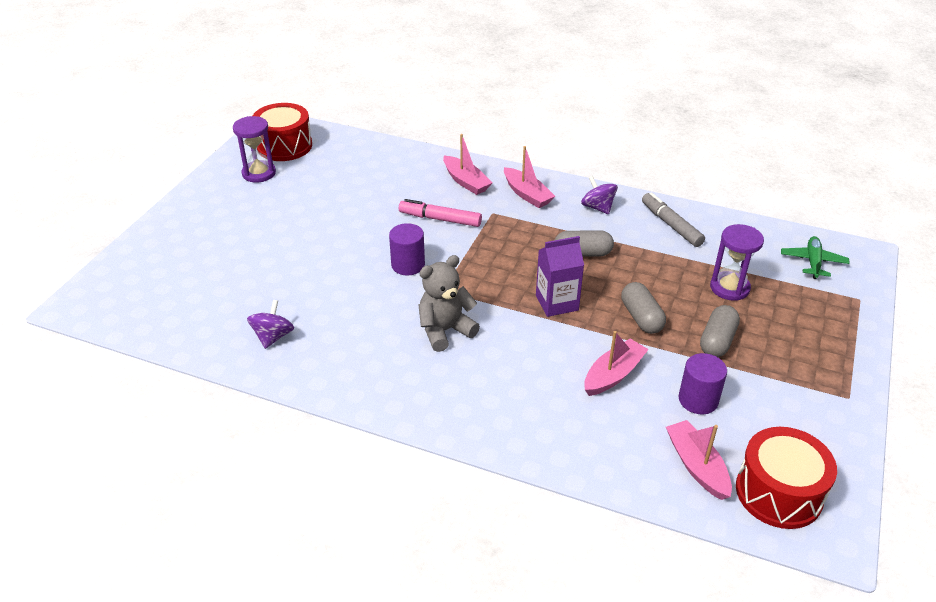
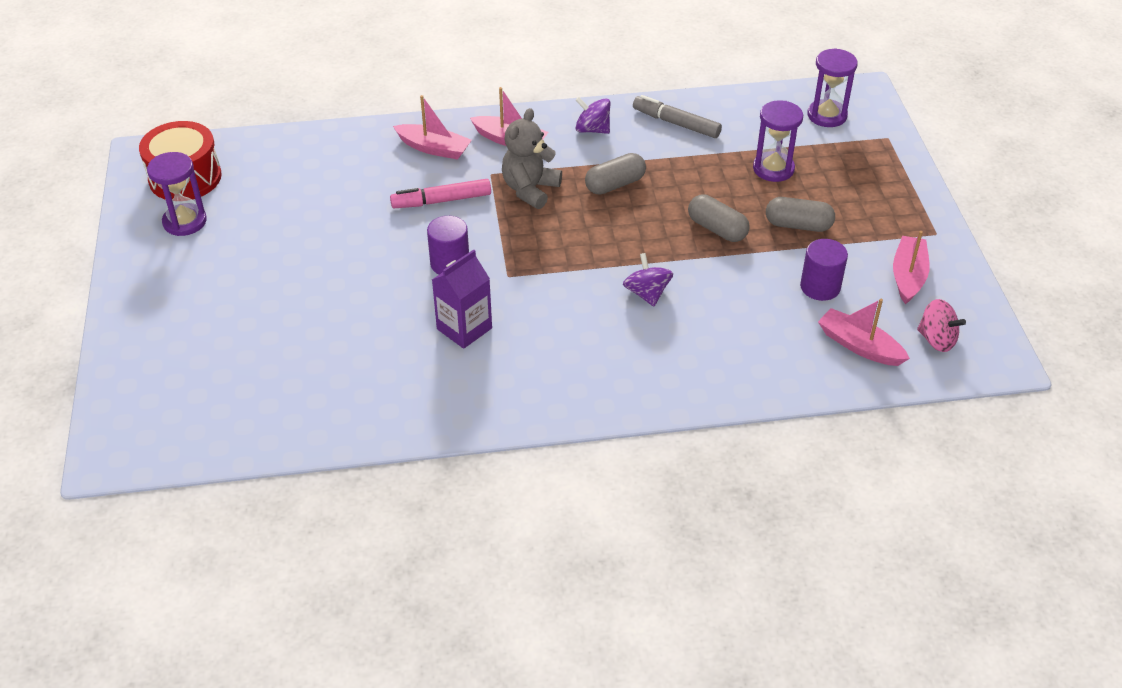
camera: 30 degrees left, 5 degrees up
purple spinning top [247,300,294,349] -> purple spinning top moved to [623,253,673,306]
grey teddy bear [418,255,480,352] -> grey teddy bear moved to [502,108,562,209]
purple carton [536,236,584,317] -> purple carton moved to [432,249,492,349]
pink boat [584,331,649,396] -> pink boat moved to [893,231,930,304]
grey capsule [700,305,740,357] -> grey capsule turned 75 degrees counterclockwise [766,197,835,232]
red drum [736,427,837,529] -> pink spinning top [917,299,966,352]
green plane [781,236,850,279] -> purple hourglass [807,48,858,127]

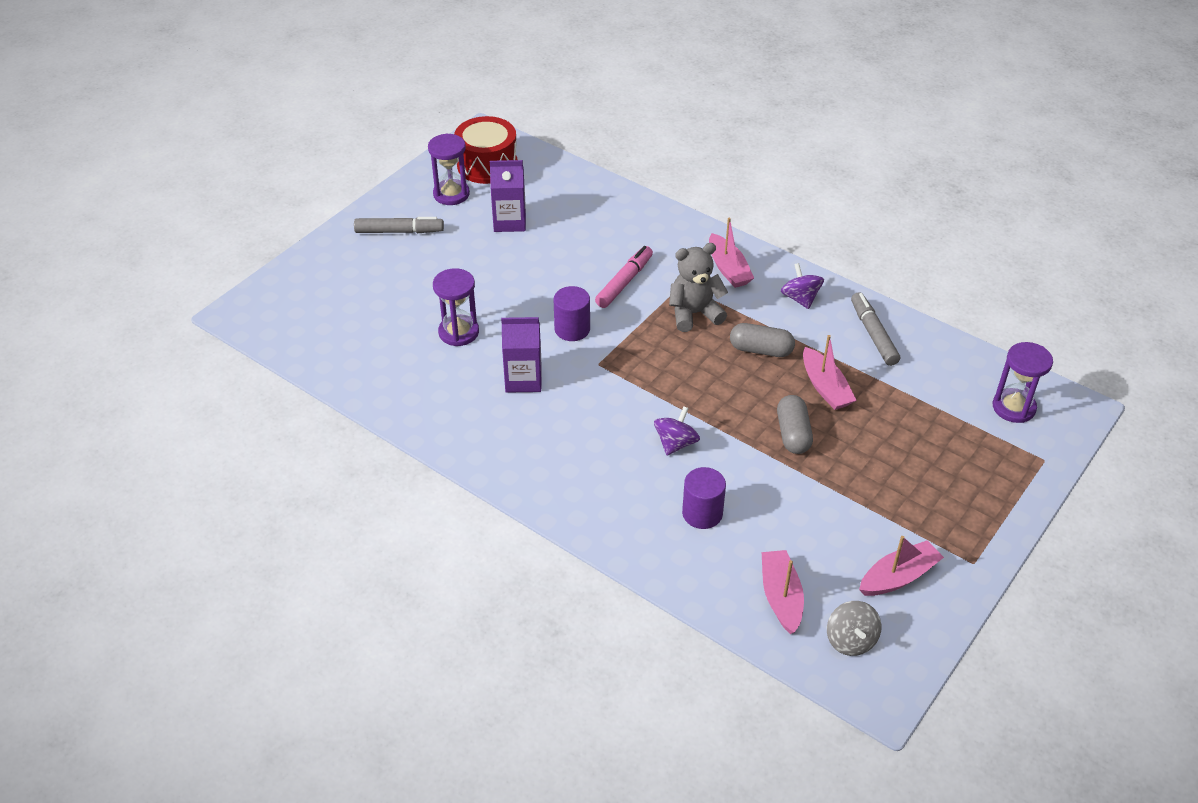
camera: 45 degrees right, 0 degrees up
pink marker [390,179,491,208] -> pink marker turned 90 degrees clockwise [595,246,653,308]
pink boat [393,95,472,160] -> pink boat moved to [803,335,857,410]
purple hourglass [753,100,803,182] -> purple hourglass moved to [433,268,479,346]
grey capsule [766,197,835,232] -> none
purple cylinder [800,239,848,301] -> purple cylinder moved to [682,467,726,529]
pink spinning top [917,299,966,352] -> grey spinning top [827,601,882,656]
none -> grey marker [354,217,444,233]
none -> purple carton [490,160,526,232]

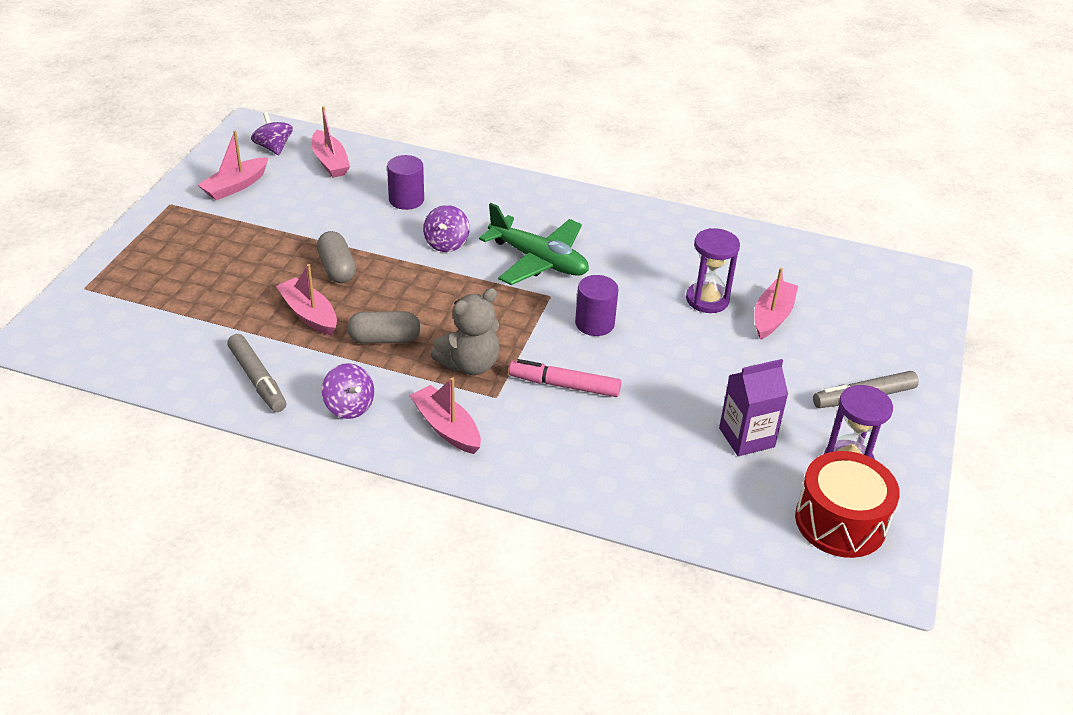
camera: 160 degrees right, 5 degrees down
purple carton [501,317,542,393] -> none
pink marker [595,246,653,308] -> pink marker turned 90 degrees clockwise [509,359,621,397]
grey spinning top [827,601,882,656] -> purple spinning top [251,112,293,155]
purple hourglass [993,342,1053,423] -> none
none -> green plane [479,203,589,285]
none -> pink boat [754,268,798,340]

